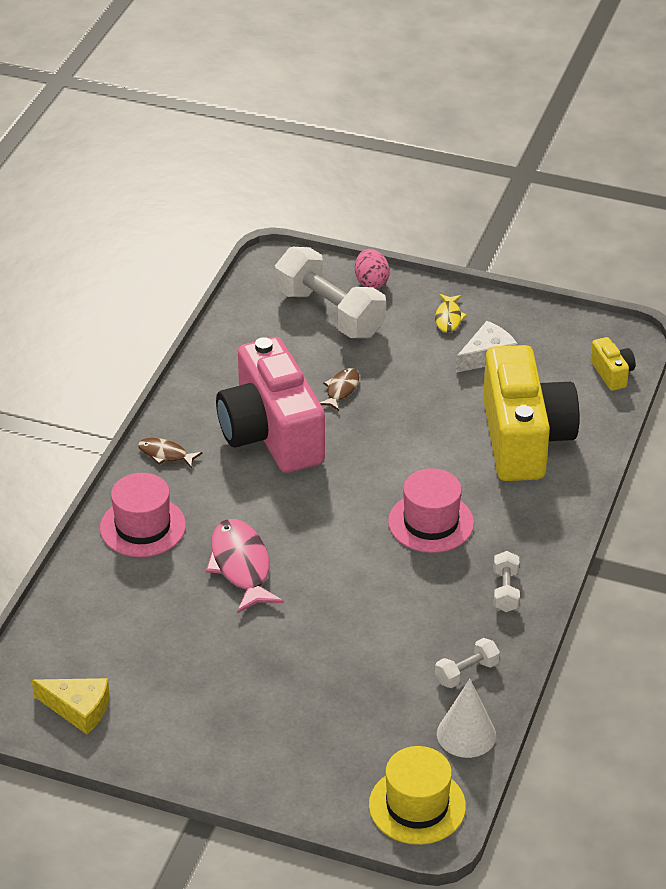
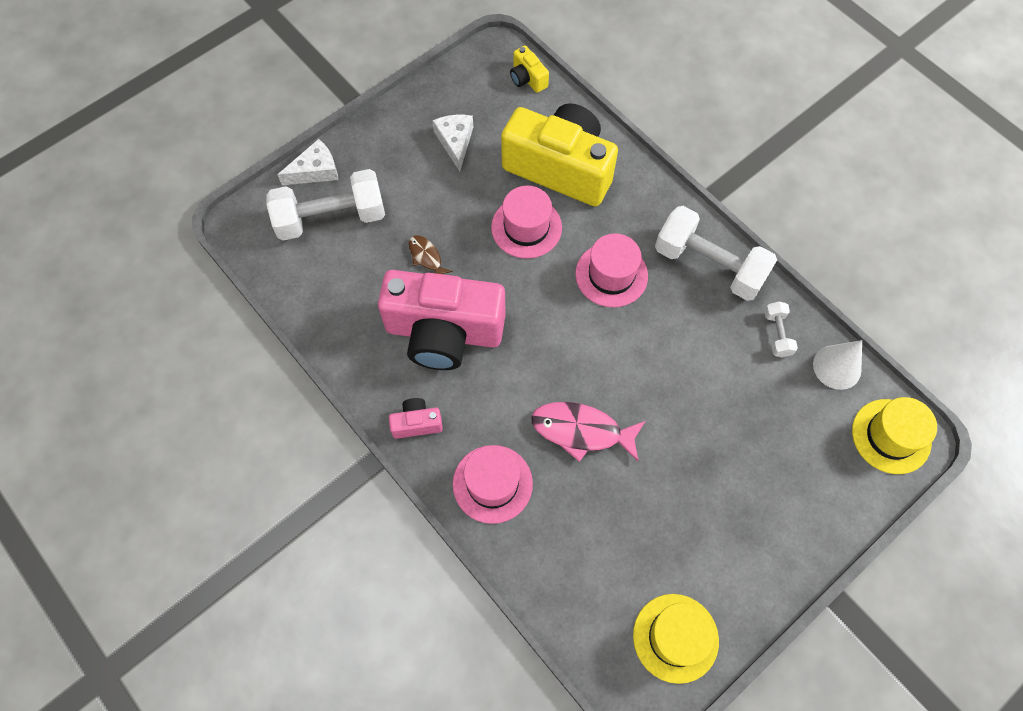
camera: 60 degrees left, 25 degrees up
yellow cheese [32,678,110,734] -> yellow hat [633,594,719,684]
brown fish [138,438,202,469] -> pink camera [389,398,443,439]
pink egg [355,249,390,289] -> white cheese [277,139,338,185]
yellow fish [435,294,467,333] -> none
white dumbbell [494,551,520,612] -> white dumbbell [655,206,777,301], size x2.18
yellow camera [590,337,636,391] -> yellow camera turned 135 degrees counterclockwise [510,46,549,93]
none -> pink hat [491,186,562,259]

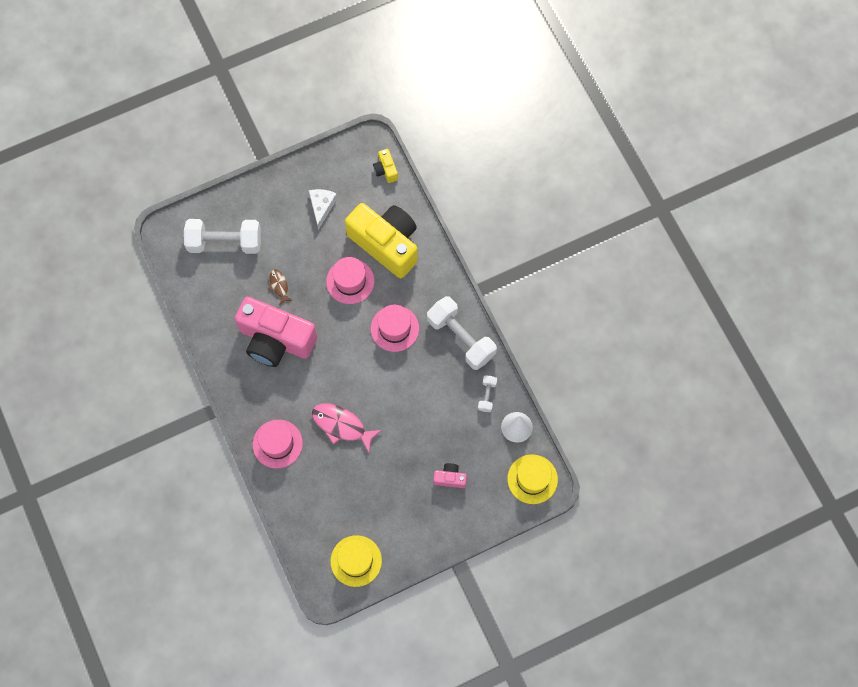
camera: 15 degrees right, 5 degrees up
white cheese [277,139,338,185] -> none
pink camera [389,398,443,439] -> pink camera moved to [433,463,467,488]

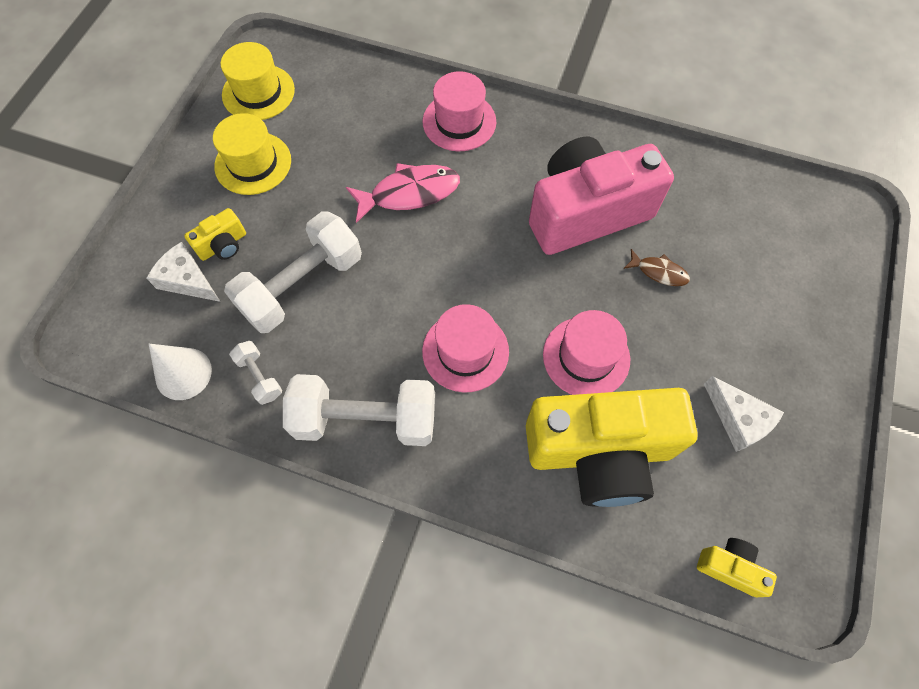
camera: 135 degrees right, 5 degrees down
white dumbbell [184,219,261,254] -> white dumbbell moved to [224,211,362,333]
pink camera [433,463,467,488] -> yellow camera [184,208,246,261]
yellow hat [507,454,558,504] -> yellow hat moved to [213,113,291,195]
none -> white cheese [146,242,220,302]

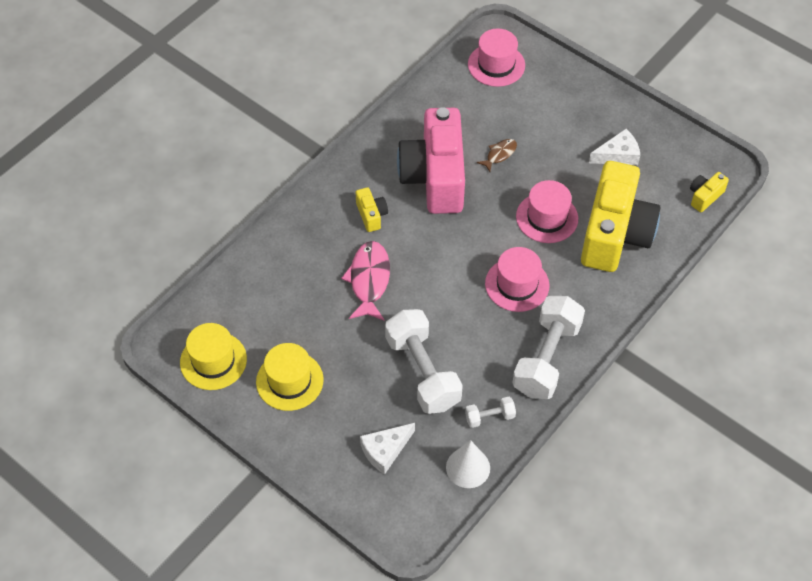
camera: 70 degrees left, 10 degrees down
yellow camera [184,208,246,261] -> yellow camera moved to [356,187,388,232]
pink hat [423,71,496,151] -> pink hat moved to [468,28,525,87]

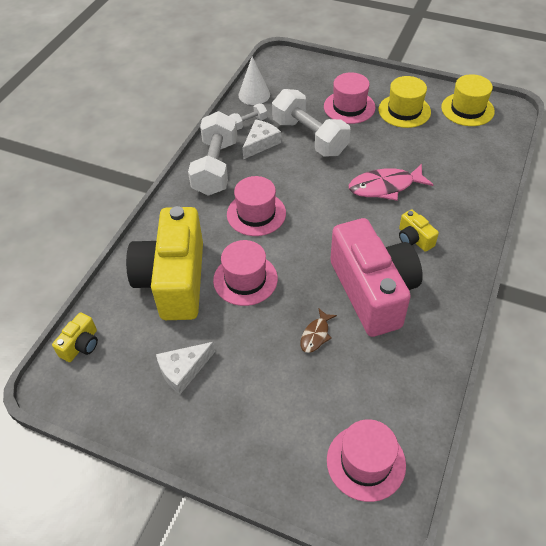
camera: 165 degrees right, 5 degrees down
pink fish [341,241,390,320] -> pink fish turned 90 degrees clockwise [349,164,434,201]
white cheese [360,423,415,475] -> white cheese moved to [242,119,281,159]
none -> pink hat [324,72,376,124]

